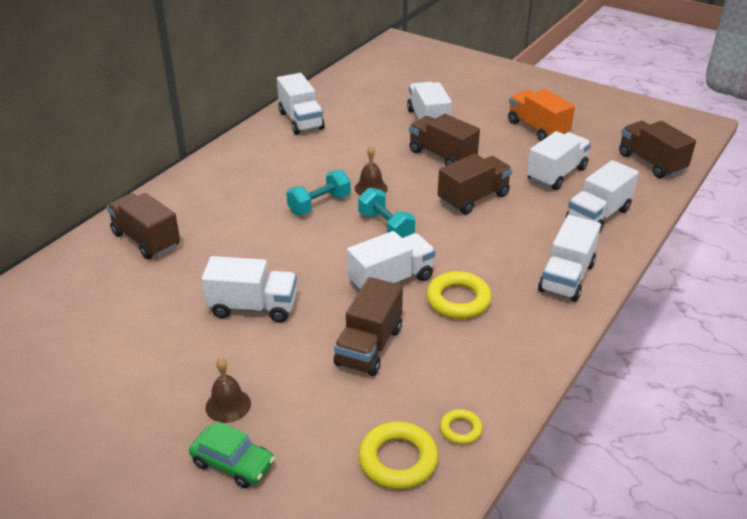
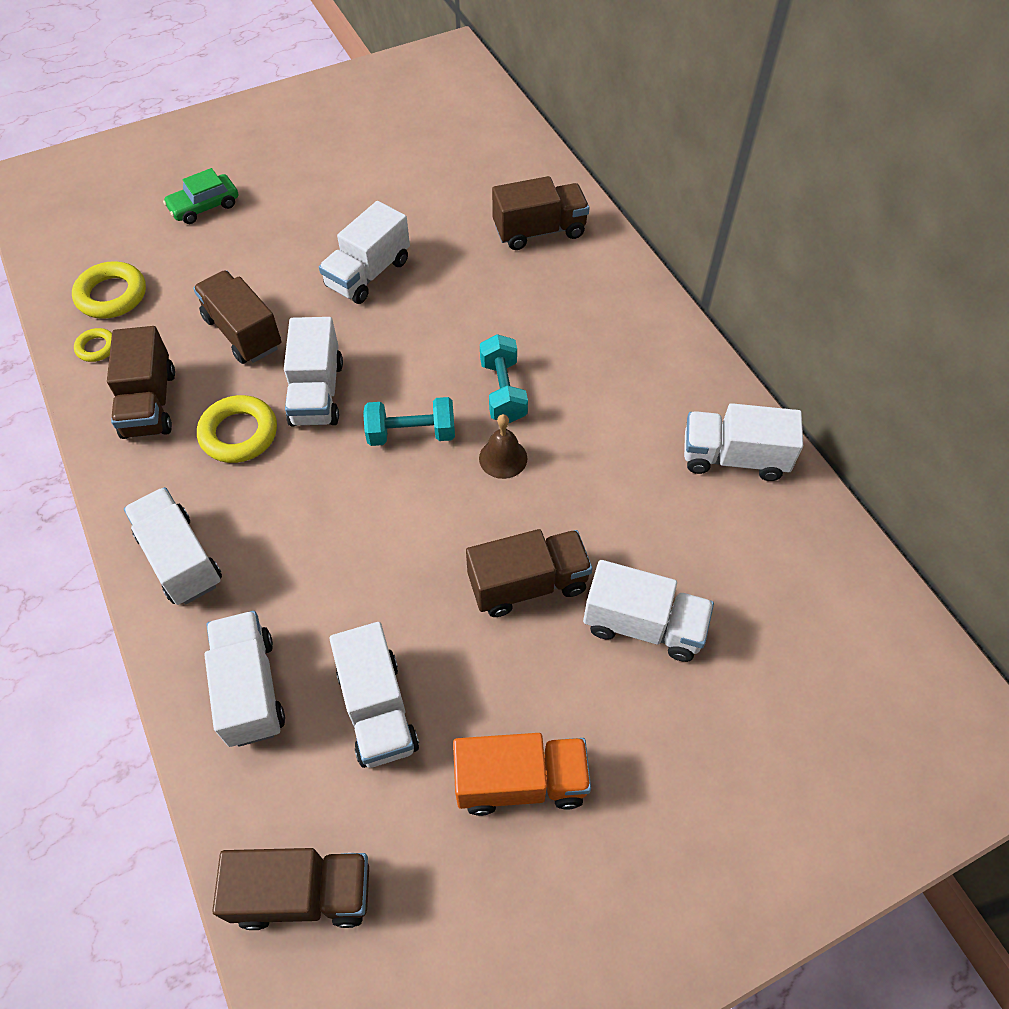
camera: 120 degrees right, 20 degrees up
brown bell [206,358,251,423] -> none
brown truck [438,154,512,214] -> brown truck moved to [107,326,175,439]

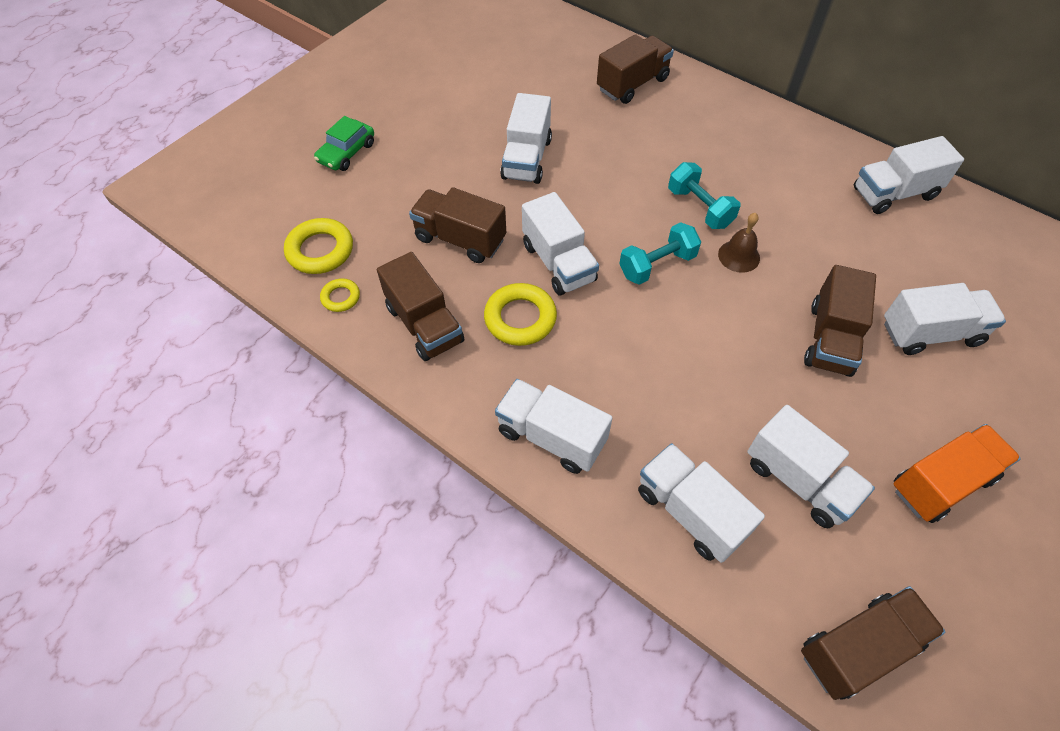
camera: 25 degrees left, 0 degrees up
brown truck [466,529,593,617] -> brown truck turned 150 degrees clockwise [804,265,876,377]

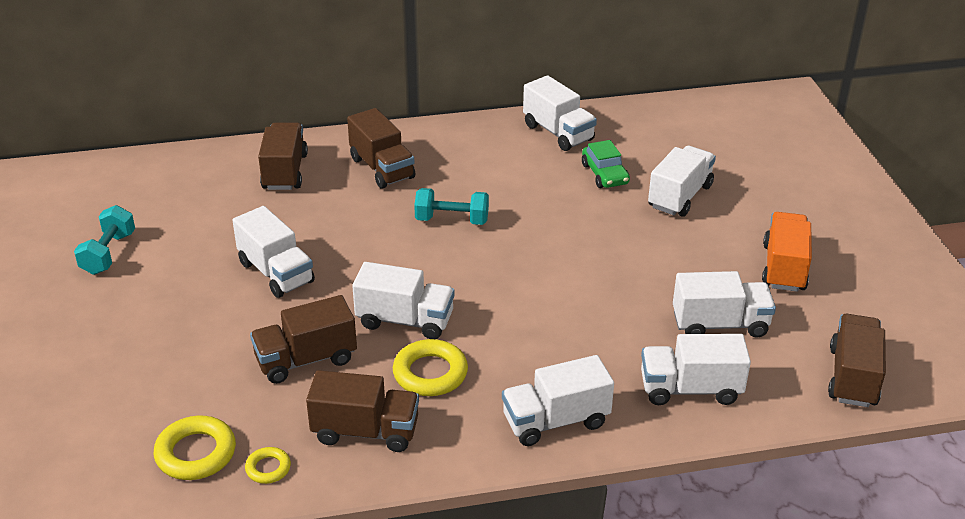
camera: 50 degrees left, 20 degrees down
green car [314,116,374,171] -> green car moved to [582,140,630,188]
turquoise dumbbell [620,222,701,285] -> turquoise dumbbell moved to [74,205,135,275]
brown bell [718,213,760,273] -> none
brown truck [804,265,876,377] -> brown truck moved to [347,108,415,188]
white truck [854,136,964,214] -> white truck turned 60 degrees counterclockwise [523,75,597,151]

